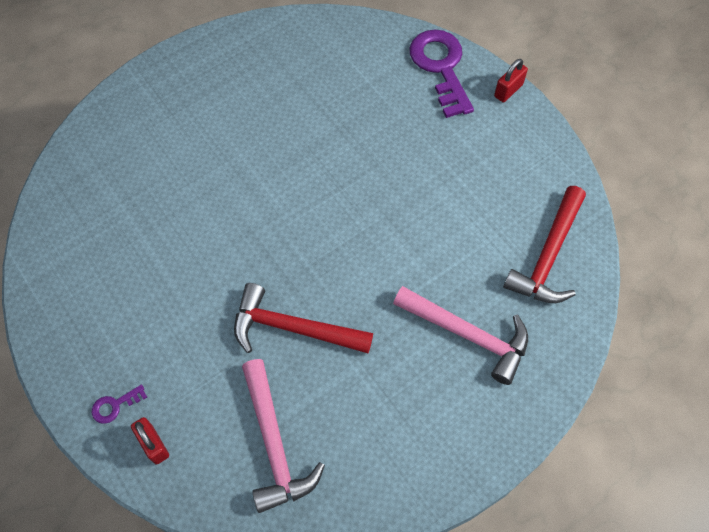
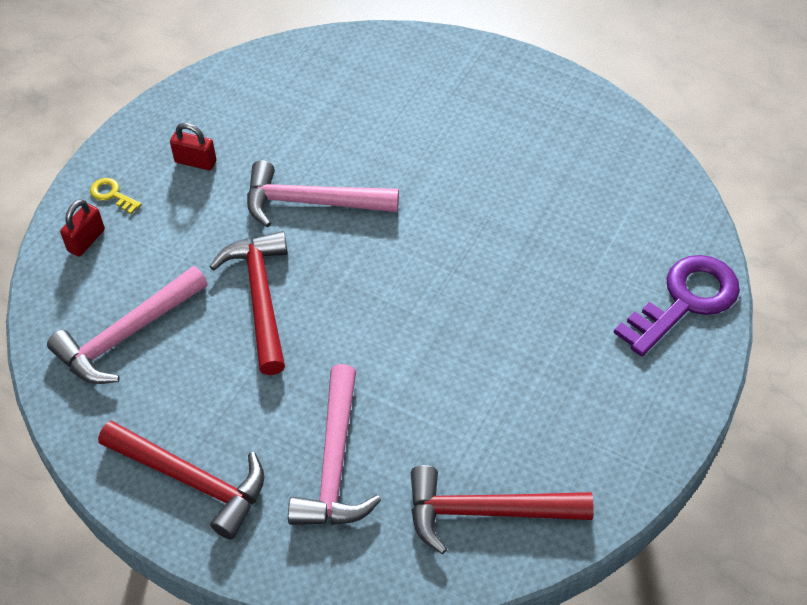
camera: 65 degrees right, 10 degrees down
purple key [92,385,147,424] -> yellow key [90,178,142,214]
red padlock [494,59,528,102] -> red padlock moved to [170,123,216,170]
none -> red hammer [98,420,264,539]
none -> pink hammer [247,160,399,228]

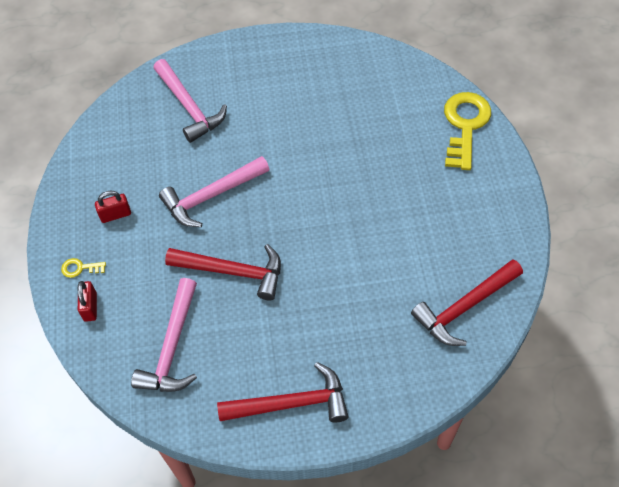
camera: 35 degrees left, 5 degrees up
red hammer [209,231,288,375] -> red hammer turned 150 degrees clockwise [165,244,281,300]
pink hammer [288,364,381,525] -> pink hammer moved to [153,59,227,143]
purple key [614,255,740,357] -> yellow key [444,92,491,170]

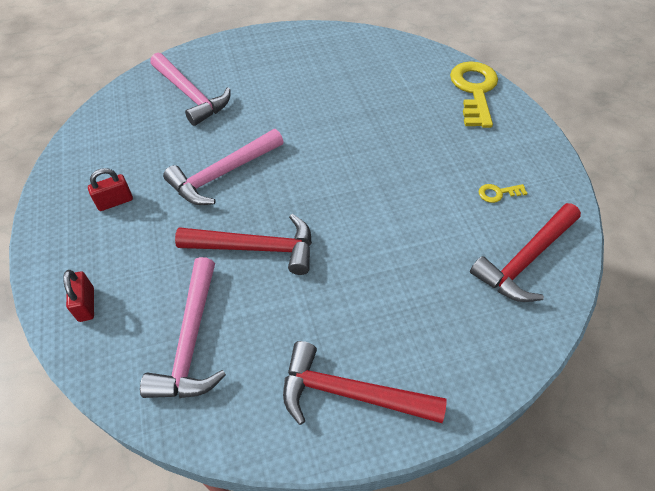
camera: 10 degrees left, 5 degrees down
yellow key [61,258,106,278] -> yellow key moved to [479,184,528,203]
red hammer [217,362,349,422] -> red hammer turned 150 degrees counterclockwise [283,341,447,425]

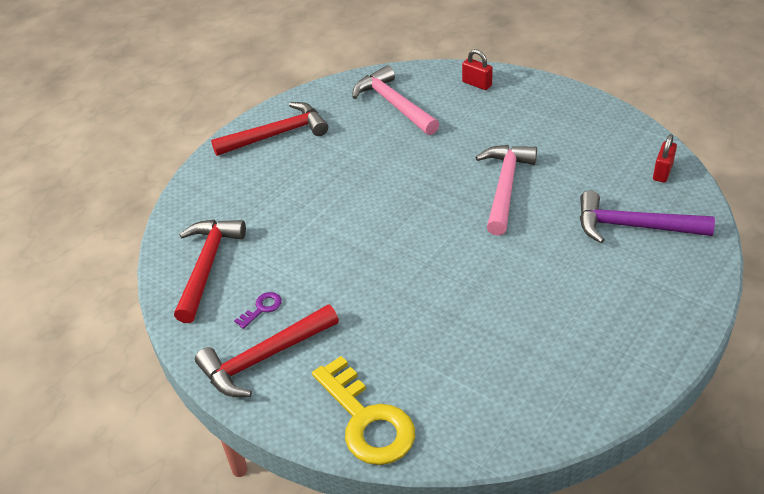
camera: 145 degrees right, 10 degrees down
red padlock [88,168,133,211] -> red padlock moved to [653,134,677,183]
pink hammer [150,52,230,126] -> purple hammer [580,191,715,243]
red hammer [175,214,312,275] -> red hammer moved to [195,304,339,397]
yellow key [479,184,528,203] -> purple key [234,292,282,329]

